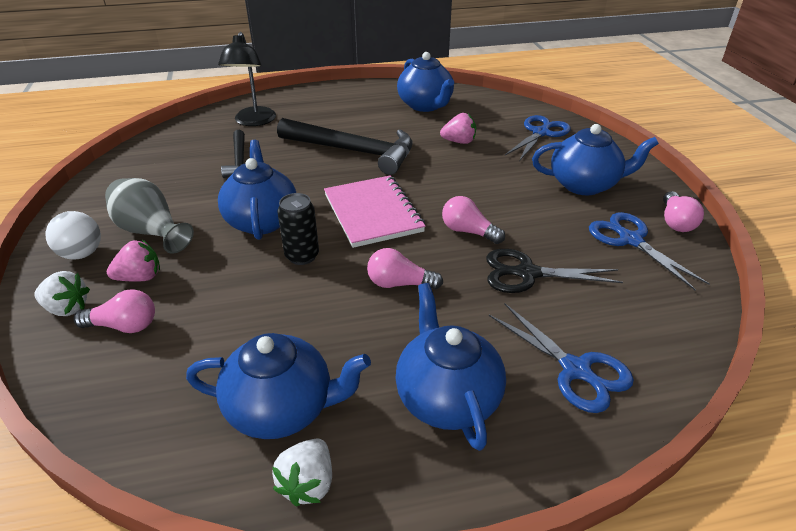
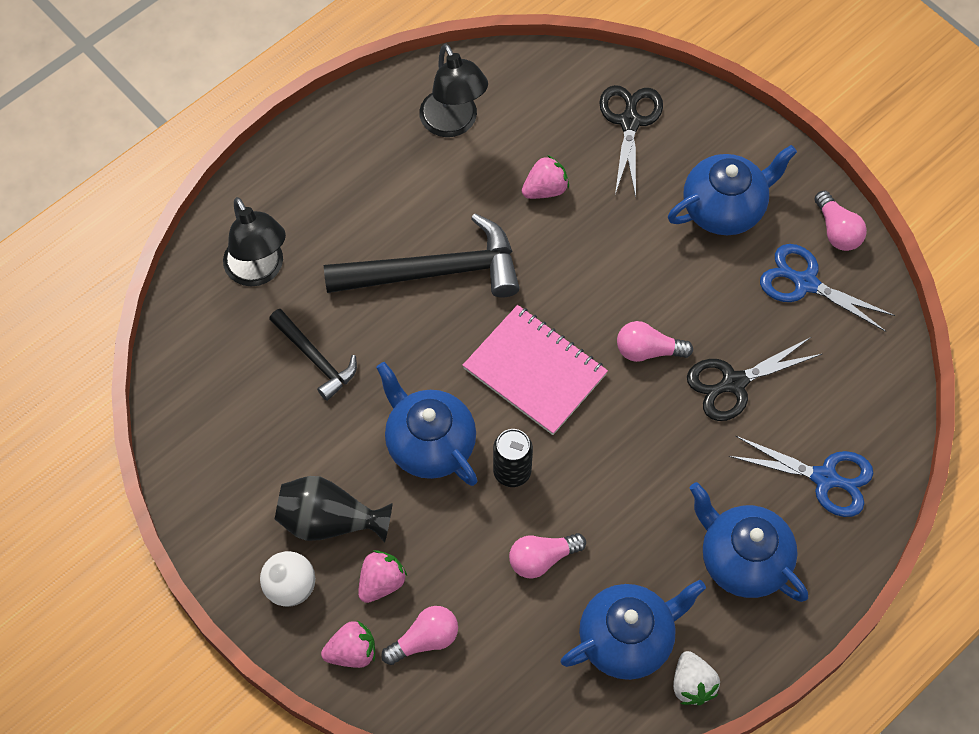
camera: 30 degrees left, 25 degrees up
white strawberry [34,271,90,316] -> pink strawberry [321,620,375,668]
grey vase [105,178,194,254] -> black vase [275,476,392,543]
pink light bulb [367,248,443,290] -> pink light bulb moved to [509,533,586,578]
blue teapot [397,52,454,112] -> black lamp [419,44,488,137]
blue scissors [505,115,571,161] -> black scissors [599,85,663,197]

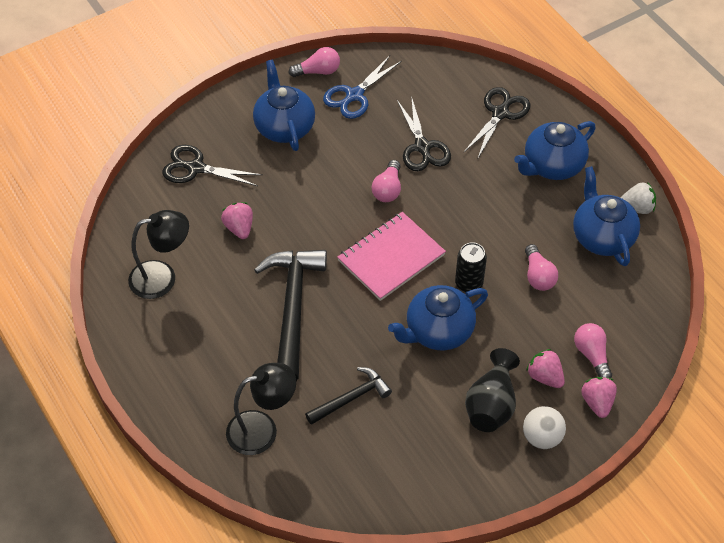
camera: 80 degrees left, 10 degrees down
blue scissors [729,436,874,517] -> black scissors [464,87,531,158]

